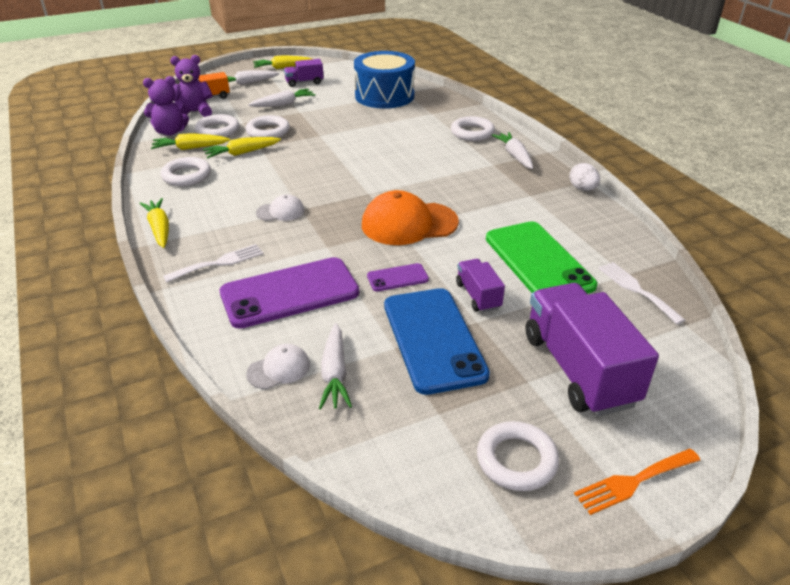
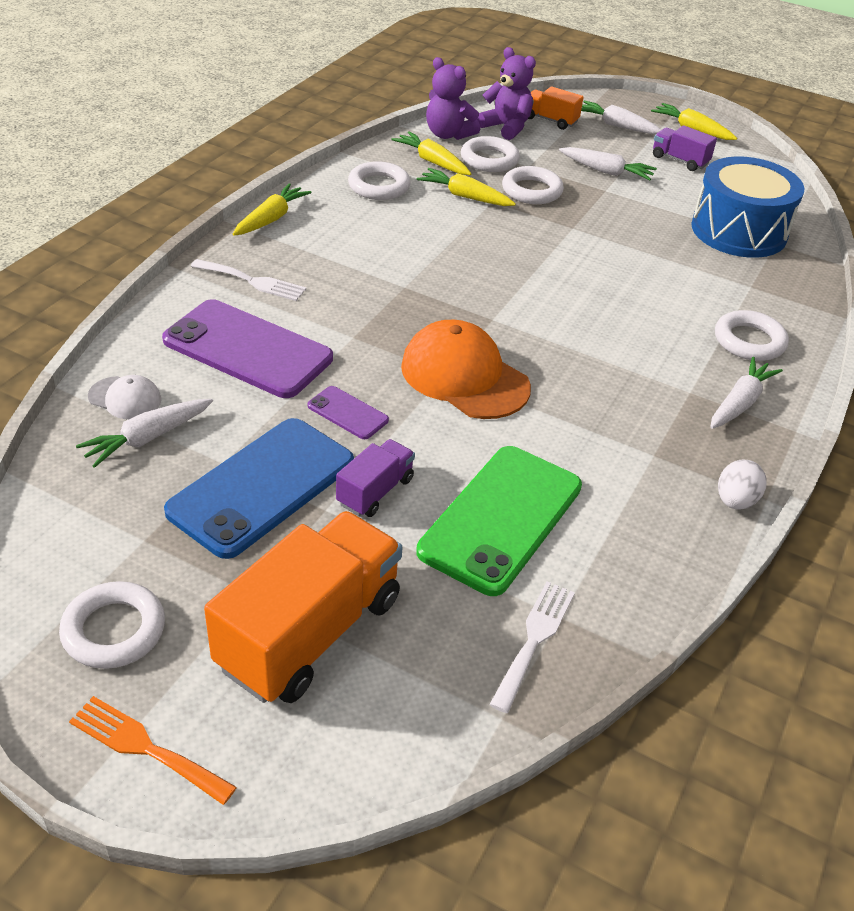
camera: 50 degrees right, 5 degrees up
white cap [256,194,305,221] -> none
purple truck [526,283,659,416] -> orange truck [204,511,403,703]

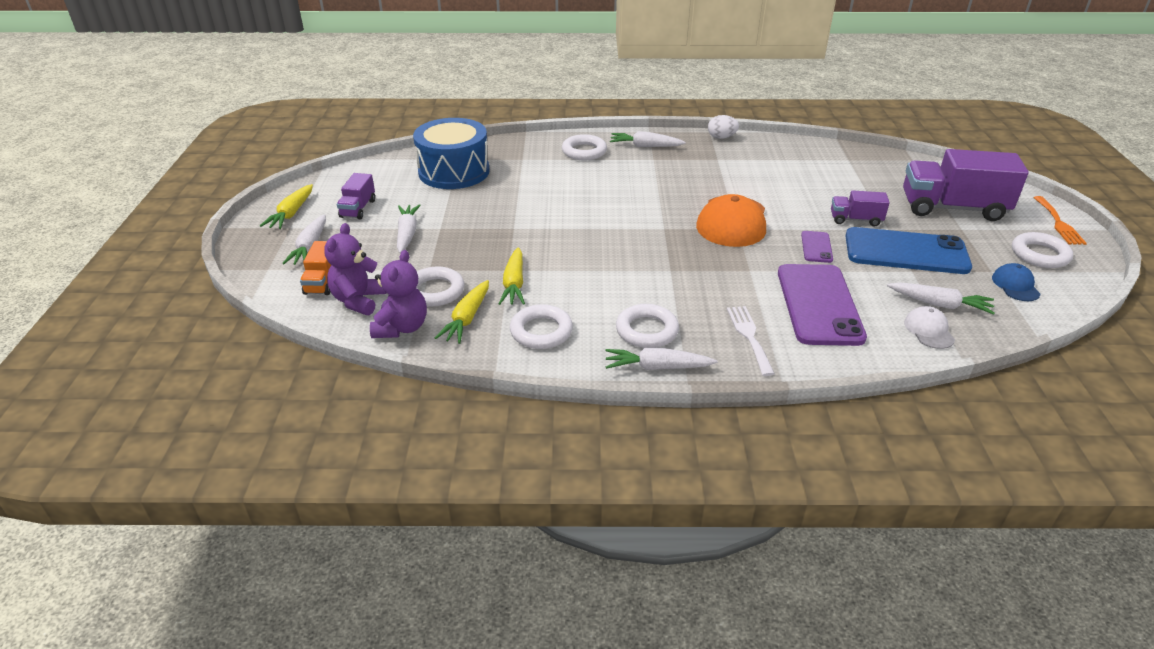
camera: 115 degrees left, 5 degrees down
orange truck [204,511,403,703] -> purple truck [903,149,1029,221]
yellow carrot [233,183,312,236] -> white carrot [605,348,717,370]
green phone [416,446,582,596] -> none
white fork [489,582,575,713] -> none
white ring [502,166,564,204] -> white ring moved to [616,304,679,348]
none -> blue cap [992,263,1041,301]

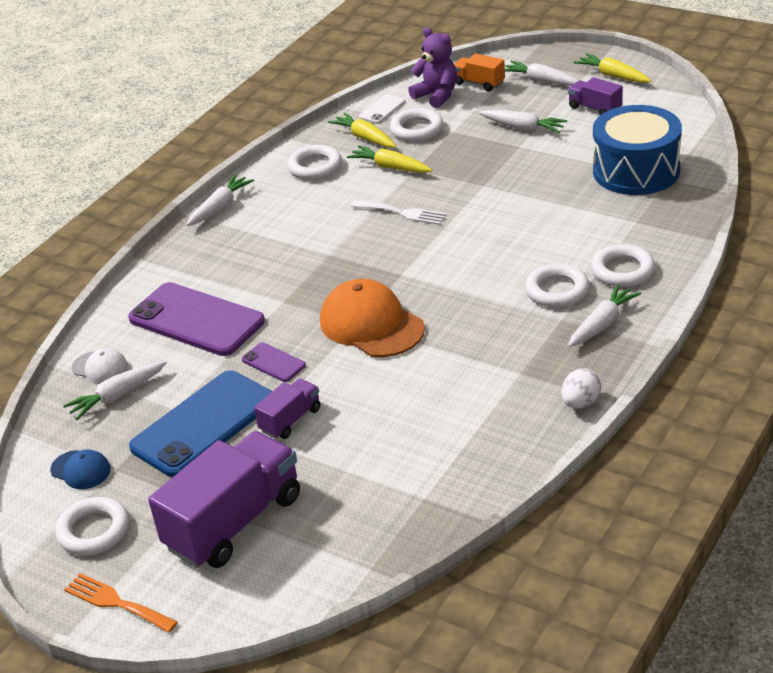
camera: 125 degrees right, 0 degrees up
purple teddy bear [370,250,427,338] -> white phone [359,94,406,124]
white ring [616,304,679,348] -> white ring moved to [525,264,589,308]
white fork [727,306,775,376] -> white fork moved to [351,200,447,225]

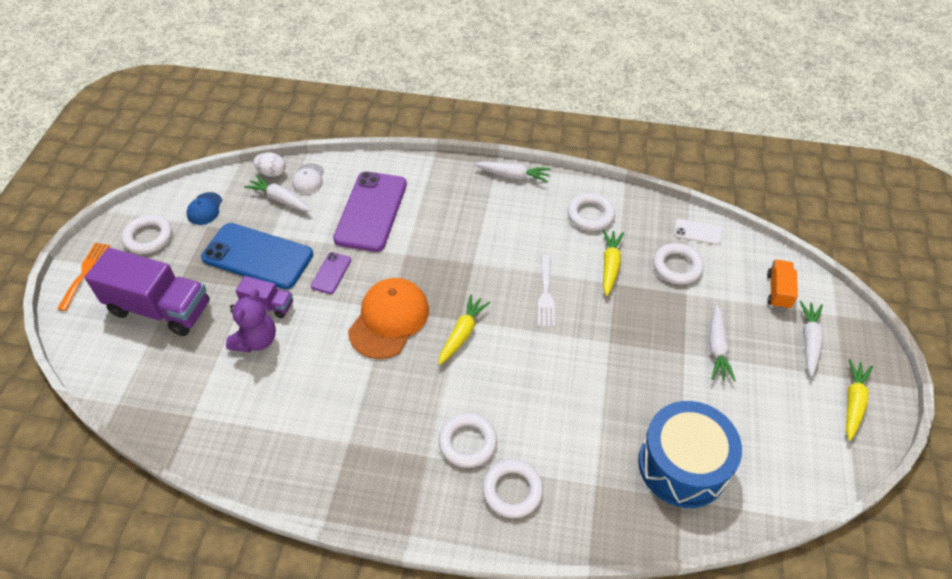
camera: 65 degrees right, 15 degrees up
yellow carrot [328,112,396,148] -> yellow carrot moved to [438,294,490,365]
purple teddy bear [408,27,457,108] -> purple teddy bear moved to [226,289,276,353]
white egg [561,368,601,409] -> white egg moved to [253,152,286,177]
purple truck [568,77,623,115] -> none
white carrot [568,284,641,347] -> none

